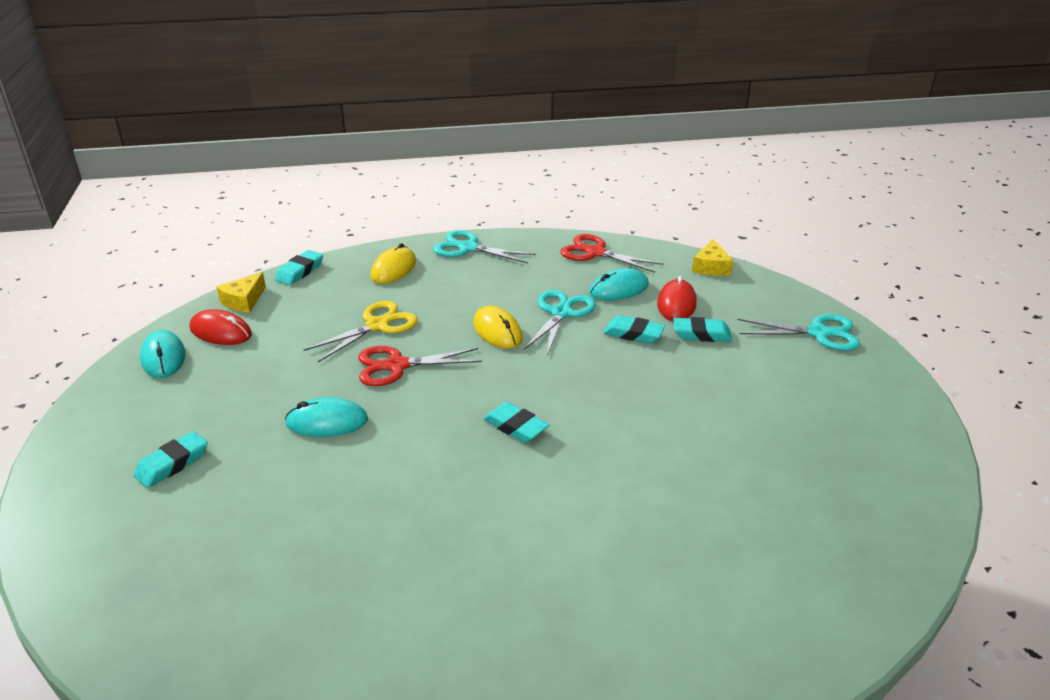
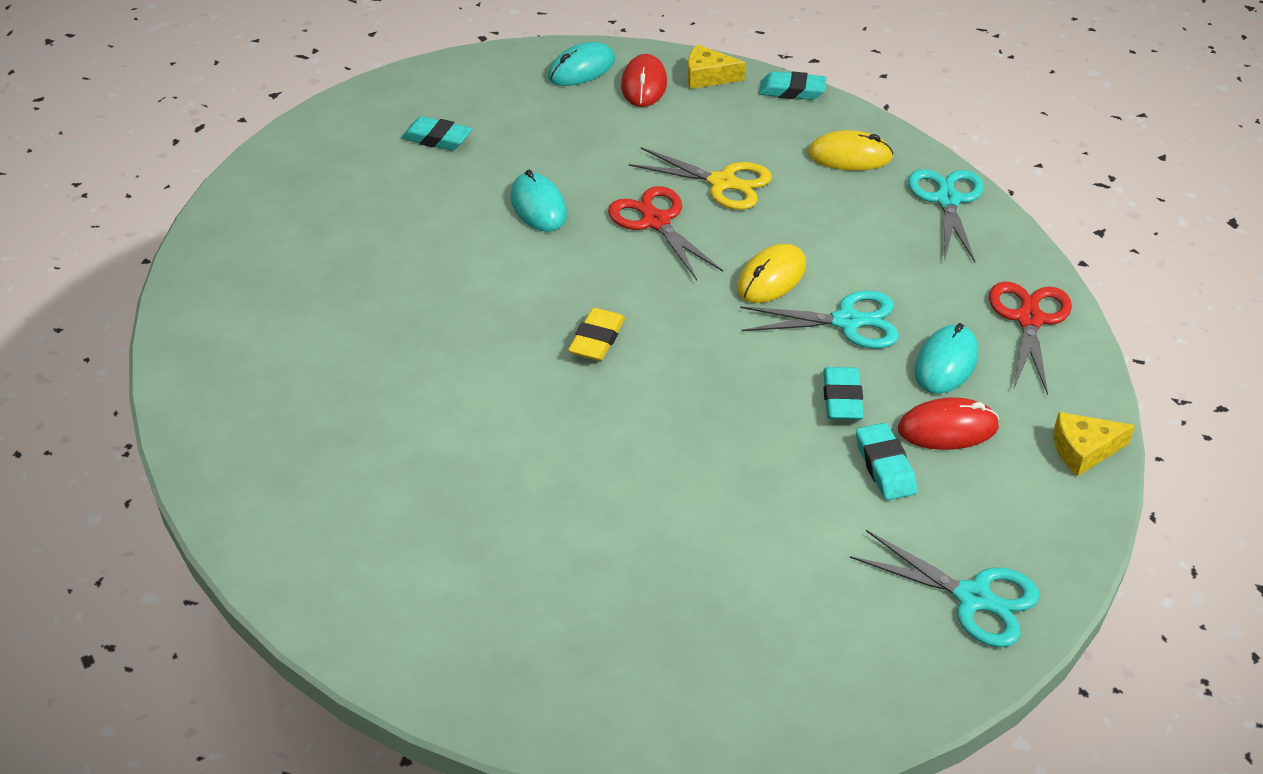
camera: 70 degrees right, 10 degrees up
turquoise eraser [483,402,549,443] -> yellow eraser [568,308,625,361]
turquoise mouse [589,268,649,301] -> turquoise mouse turned 75 degrees clockwise [914,323,978,394]
turquoise scissors [738,314,860,351] -> turquoise scissors turned 45 degrees counterclockwise [850,530,1040,648]

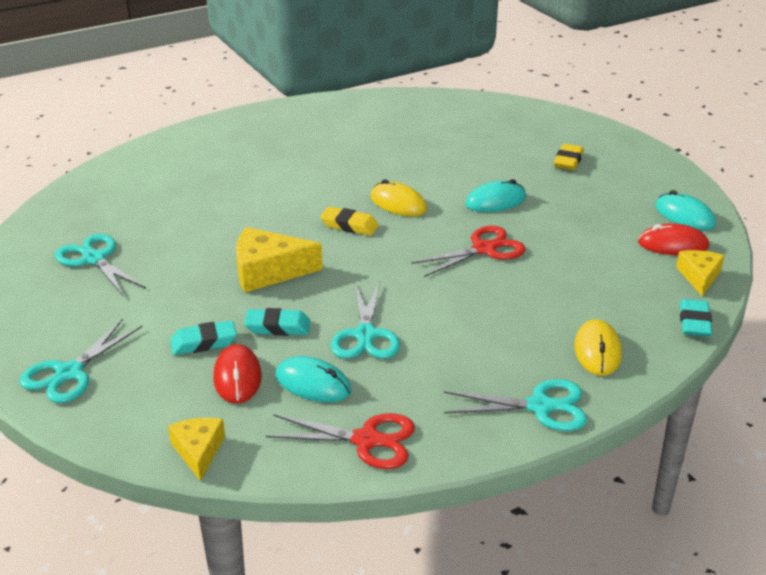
camera: 90 degrees right, 10 degrees down
turquoise eraser [402,116,472,151] -> yellow eraser [554,144,584,170]
yellow scissors [629,147,772,210] -> none
yellow mouse [737,244,806,303] -> yellow mouse moved to [370,179,427,216]
none -> turquoise scissors [55,234,146,297]
none -> yellow cheese [236,227,323,293]

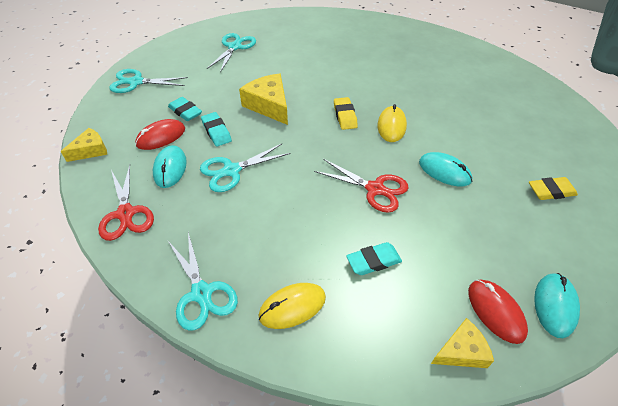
camera: 60 degrees right, 15 degrees up
turquoise eraser [680,299,712,337] -> turquoise eraser moved to [346,242,402,275]

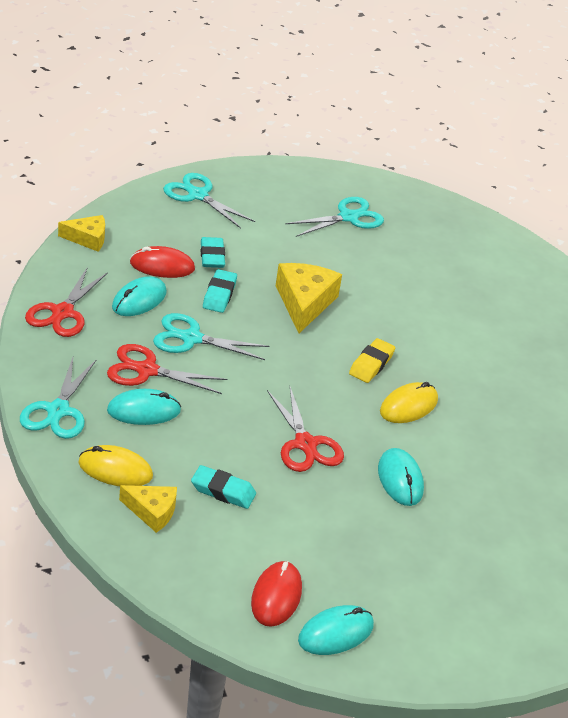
camera: 35 degrees right, 10 degrees down
yellow cheese [431,318,494,368] -> yellow cheese moved to [119,485,177,533]
yellow eraser [529,177,578,200] -> none
none -> red scissors [107,344,227,394]
none -> turquoise mouse [107,389,181,425]

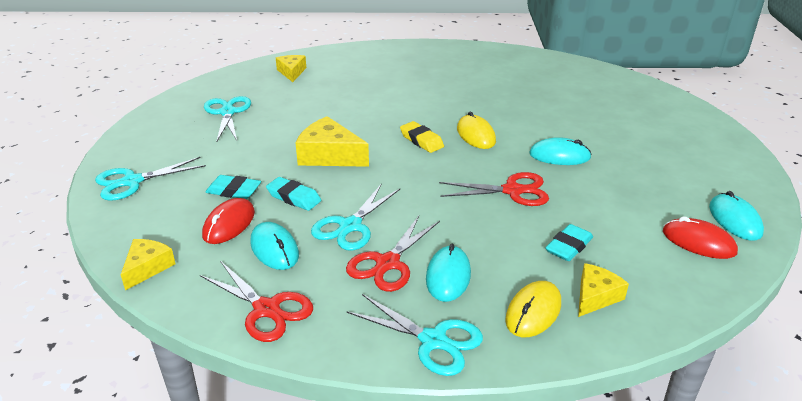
camera: 65 degrees left, 5 degrees down
none -> yellow cheese [276,55,306,82]

